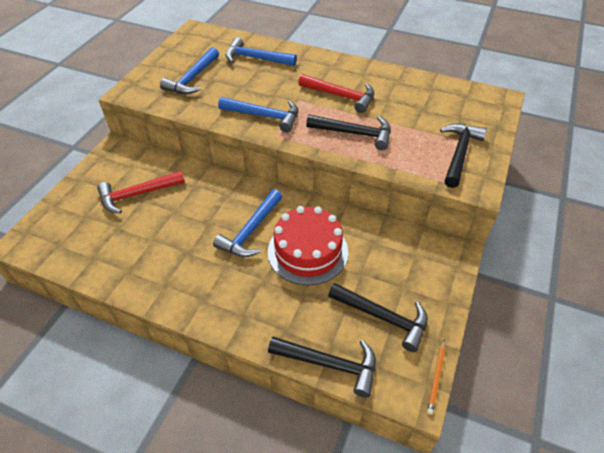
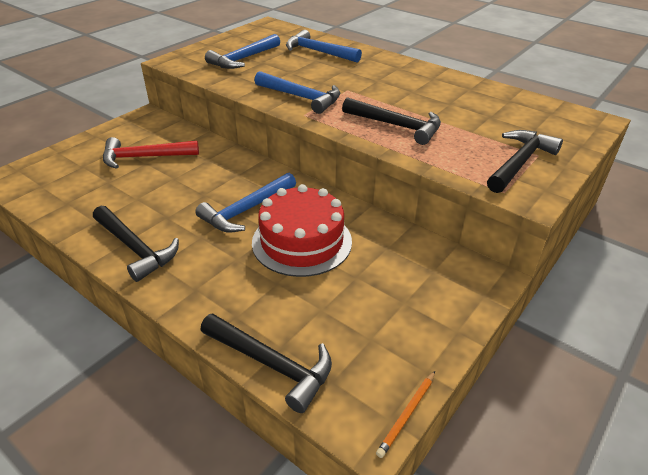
camera: 15 degrees right, 10 degrees down
red hammer [298,74,374,113] -> none
black hammer [328,283,428,352] -> black hammer moved to [93,206,179,282]

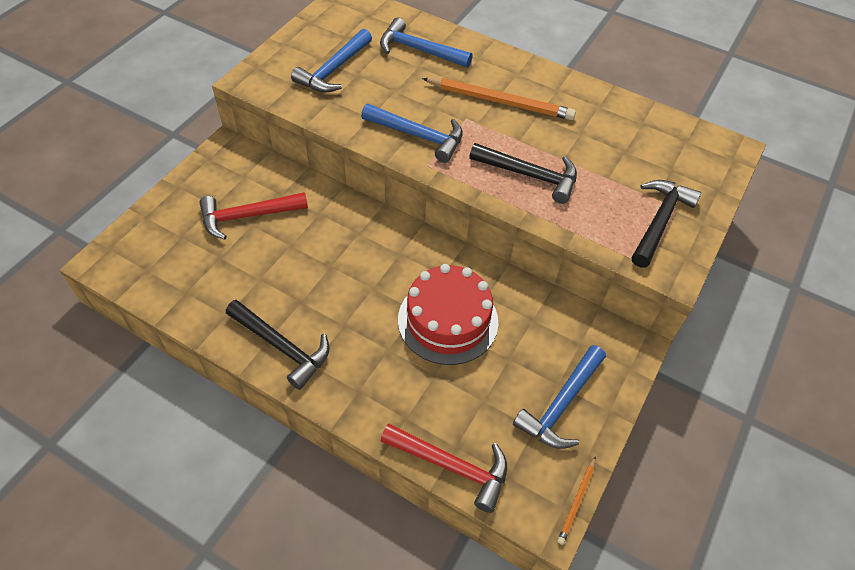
camera: 10 degrees left, 15 degrees up
blue hammer [195,173,296,233] -> blue hammer moved to [513,345,606,449]
black hammer [200,313,332,413] -> red hammer [381,423,507,513]
none -> orange pencil [422,78,576,120]

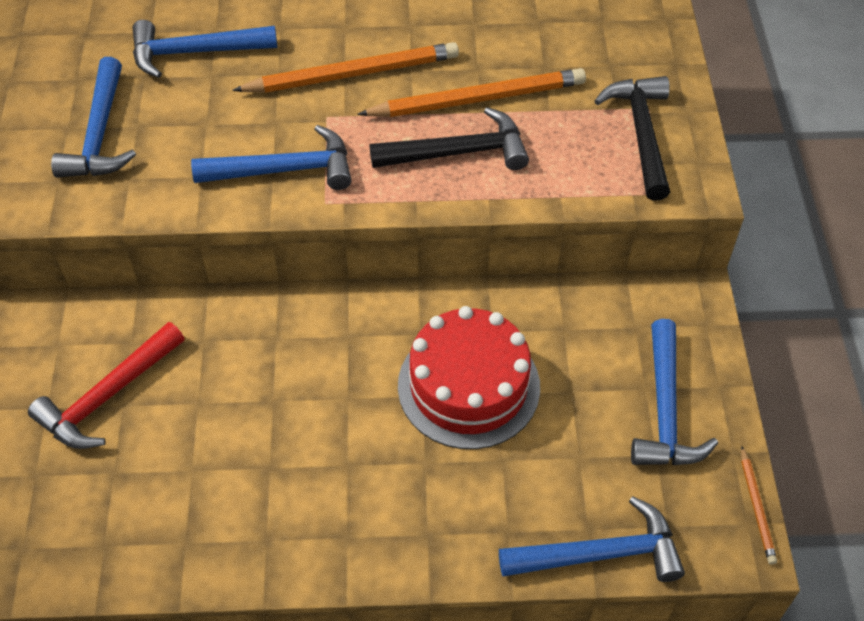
camera: 30 degrees left, 0 degrees up
black hammer [226,300,329,390] -> none
red hammer [381,423,507,513] -> blue hammer [499,496,685,582]
none -> orange pencil [357,68,586,117]

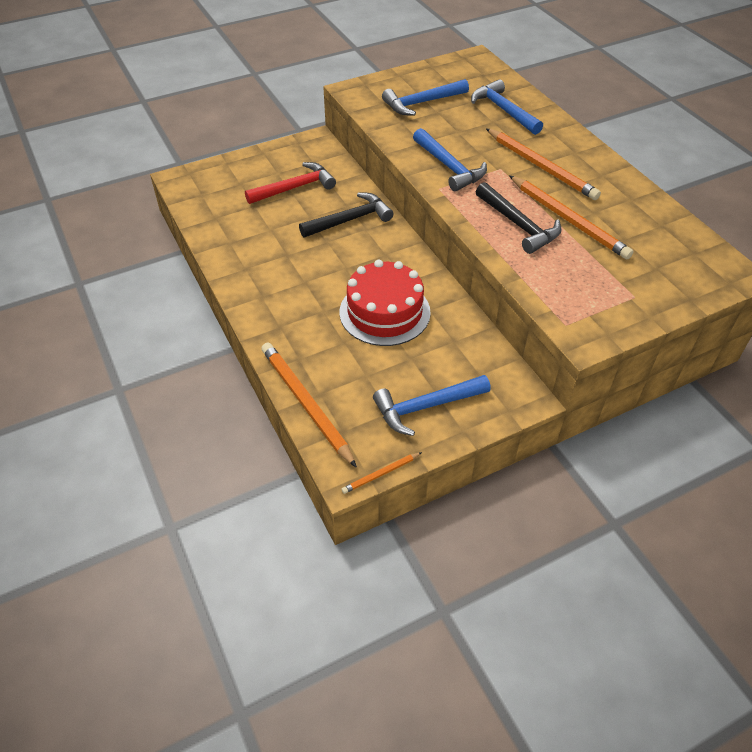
camera: 65 degrees right, 5 degrees down
red hammer [28,322,185,449] -> red hammer turned 135 degrees clockwise [245,162,336,204]
blue hammer [499,496,685,582] -> orange pencil [261,343,357,468]
black hammer [595,76,670,201] -> black hammer moved to [299,193,393,238]

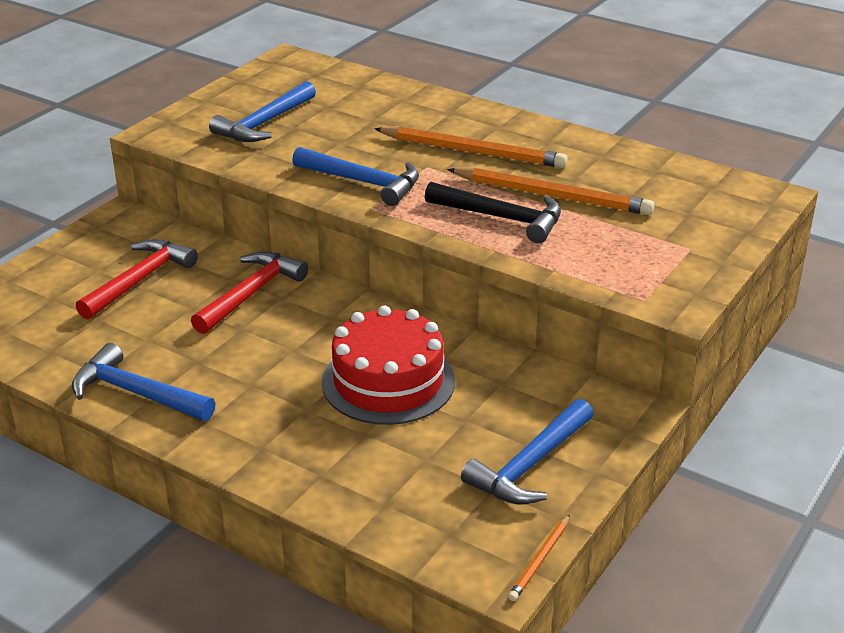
camera: 30 degrees left, 15 degrees down
orange pencil [261,343,357,468] -> none
black hammer [299,193,393,238] -> red hammer [191,252,308,334]
blue hammer [471,79,543,135] -> blue hammer moved to [72,343,215,421]

